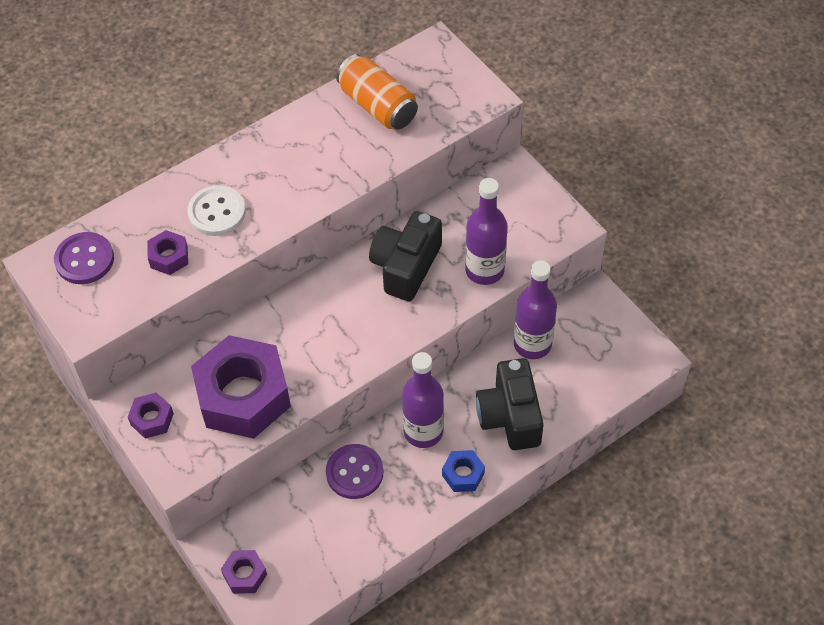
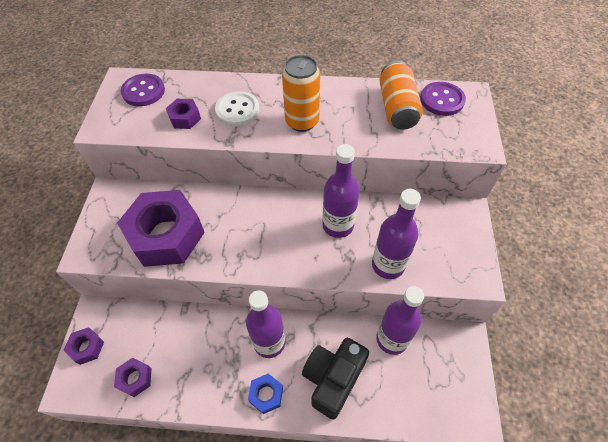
camera: 40 degrees right, 0 degrees up
purple nut [128,392,174,439] -> purple nut moved to [114,358,152,397]
purple button [326,444,383,499] -> purple button moved to [420,82,466,116]
black camera [369,211,442,301] -> purple bottle [322,144,360,238]
none -> orange can [282,55,320,132]

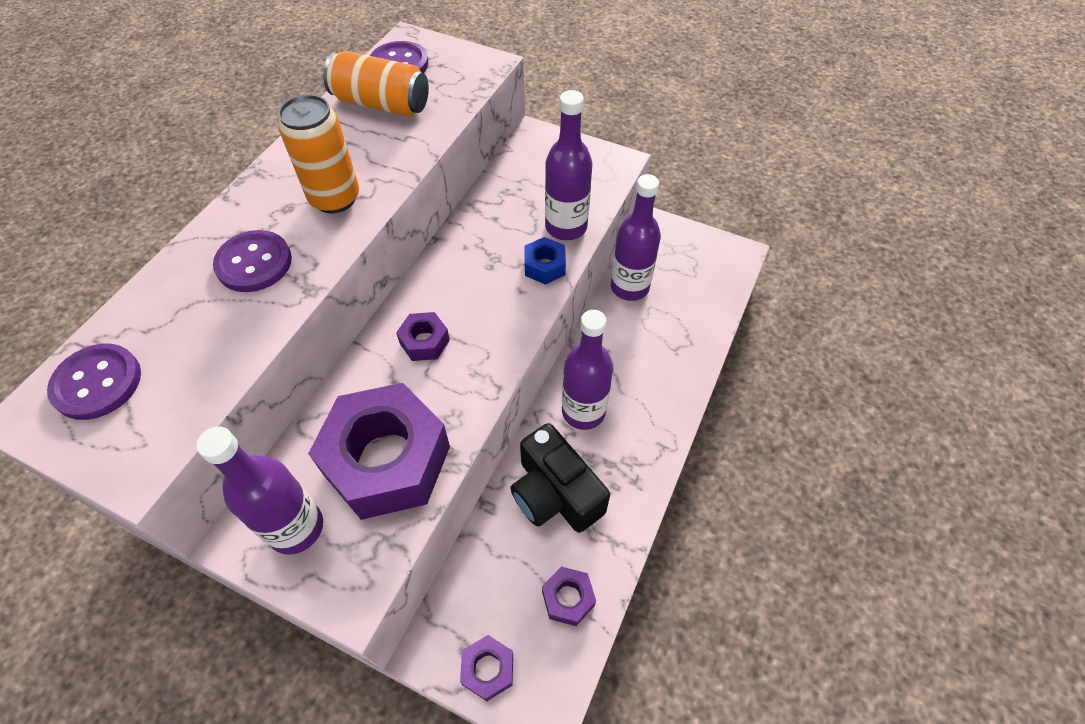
camera: 70 degrees left, 0 degrees up
purple nut [166,99,201,129] -> purple nut moved to [396,312,450,361]
white button [215,91,259,126] -> purple button [213,230,292,292]
blue nut [248,373,283,414] -> blue nut moved to [524,237,566,285]
black camera [302,338,369,420] -> black camera moved to [510,423,610,533]
purple bottle [322,144,360,238] -> purple bottle moved to [197,427,323,555]

